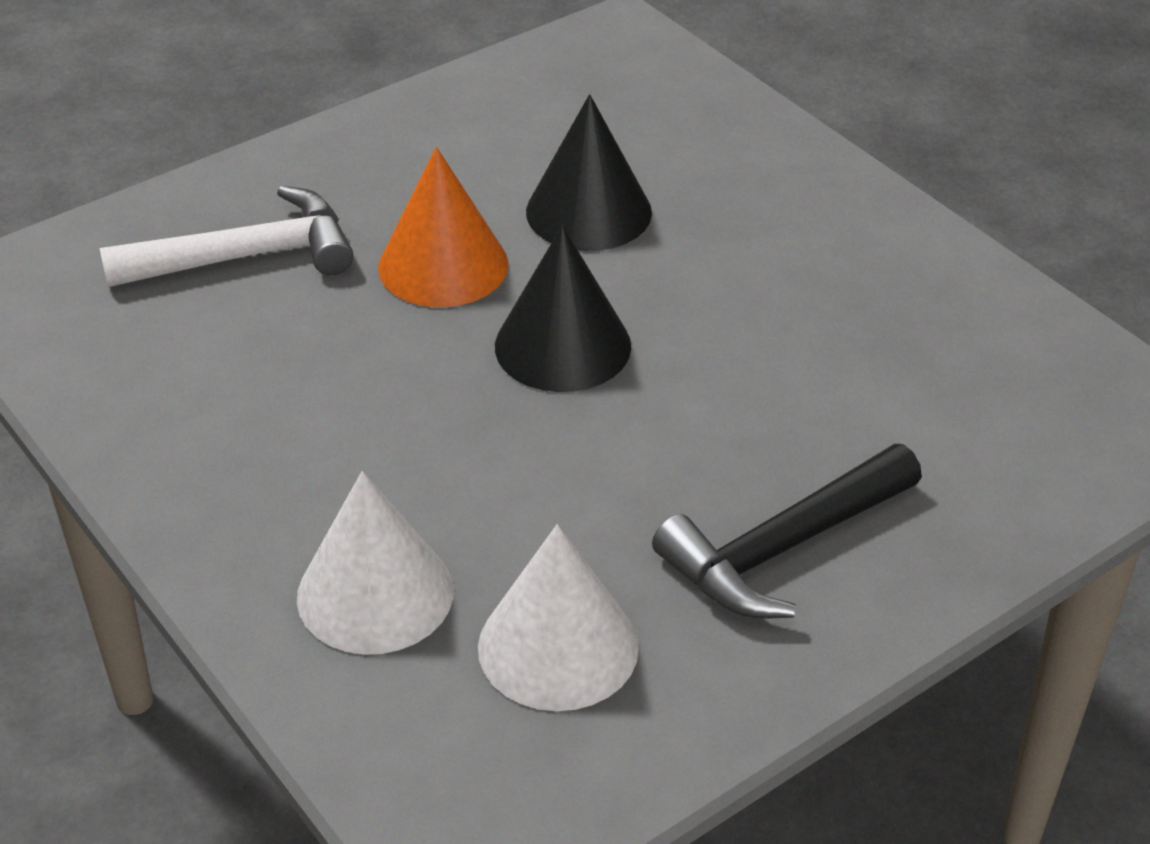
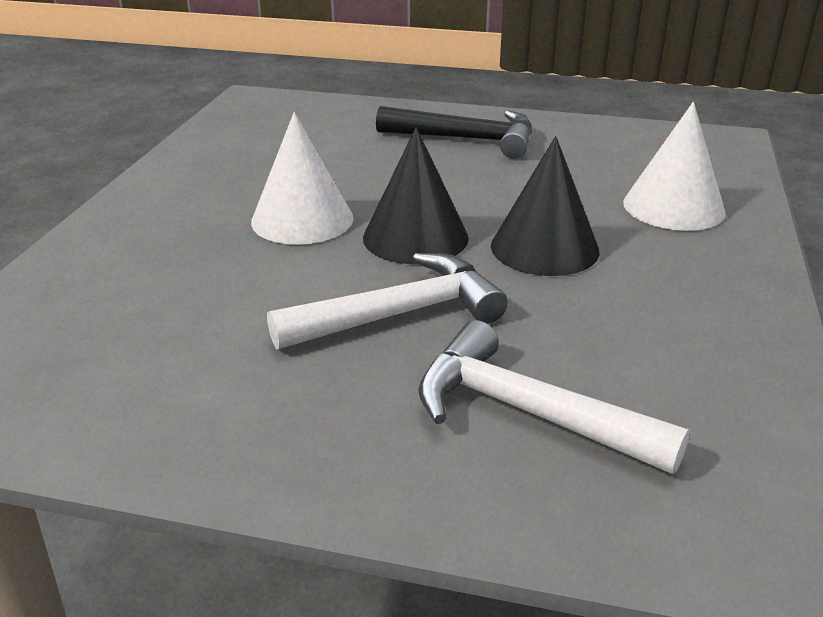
camera: 130 degrees left, 10 degrees down
orange cone [378,147,509,307] -> white hammer [267,253,508,350]
white cone [478,524,639,711] -> white cone moved to [251,112,353,245]
black cone [526,94,652,251] -> black cone moved to [491,136,599,276]

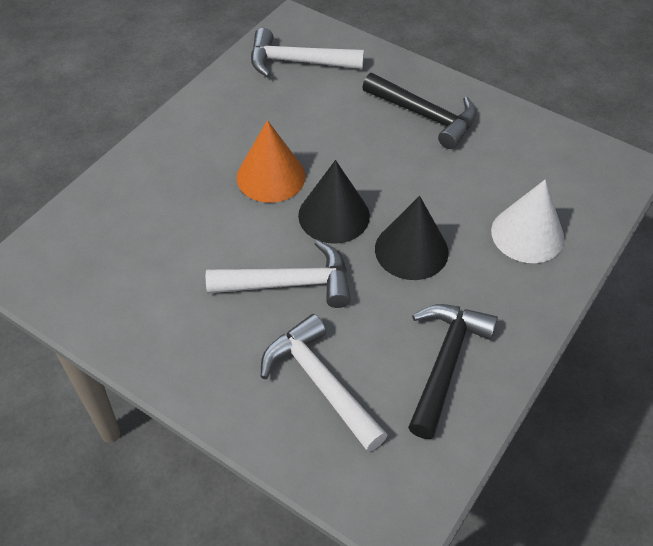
camera: 20 degrees right, 20 degrees up
white cone [251,112,353,245] -> orange cone [237,120,305,203]
none -> white hammer [251,28,364,77]
none -> black hammer [408,304,498,439]

